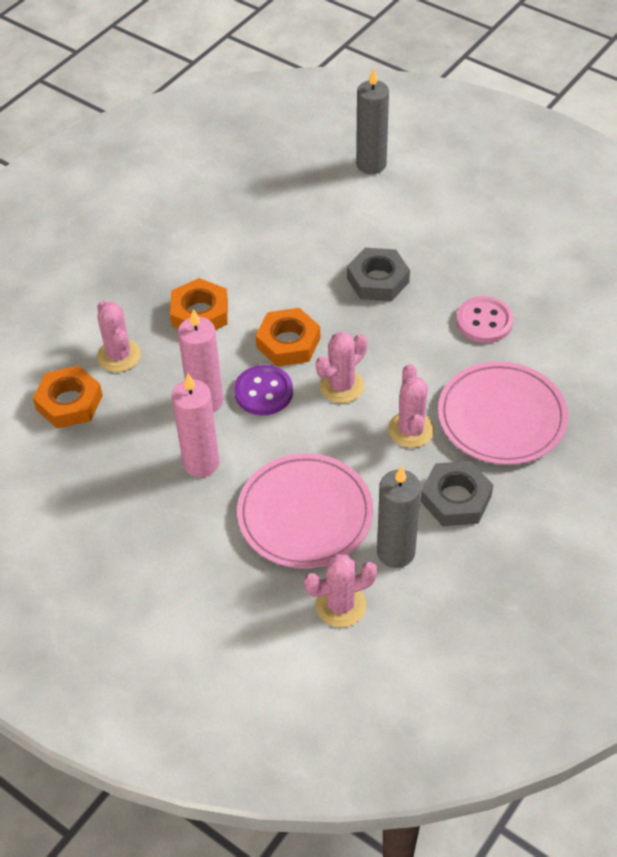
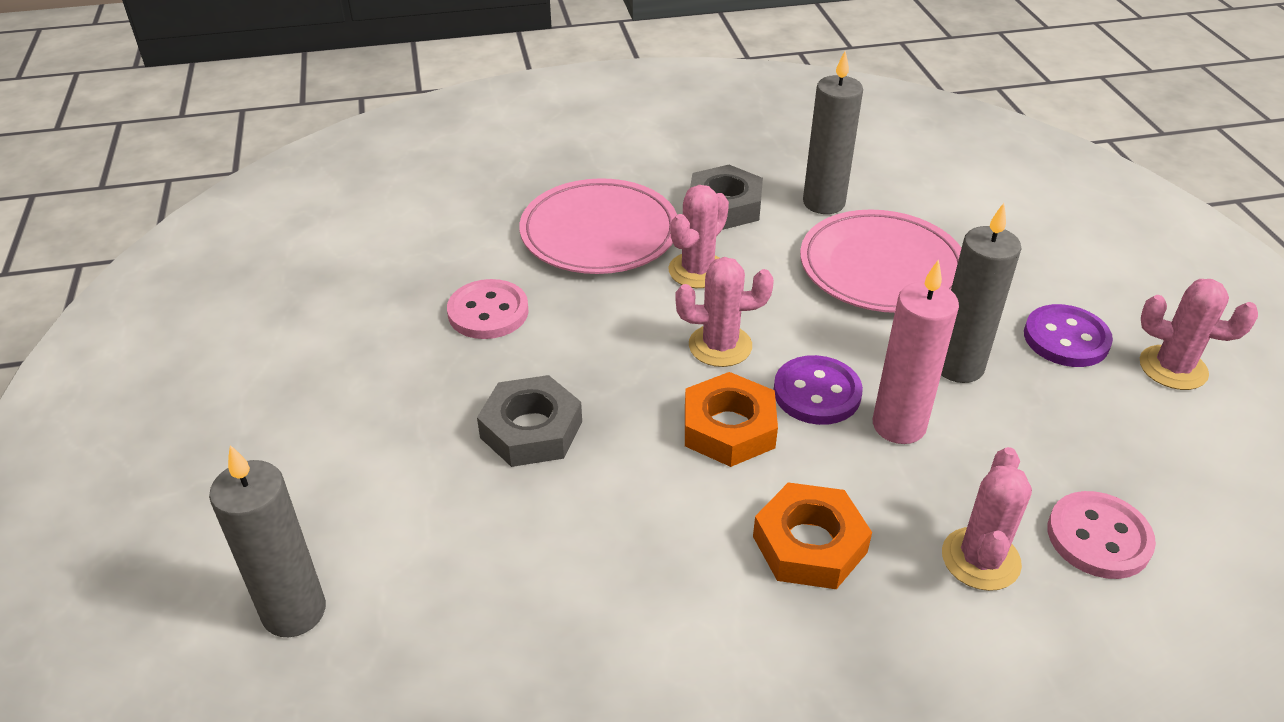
camera: 140 degrees left, 10 degrees down
orange nut [33,366,103,429] -> pink button [1047,491,1156,579]
pink candle [172,374,219,477] -> grey candle [941,203,1022,383]
pink cactus [304,554,377,627] -> pink cactus moved to [1140,279,1258,390]
none -> purple button [1024,304,1113,367]

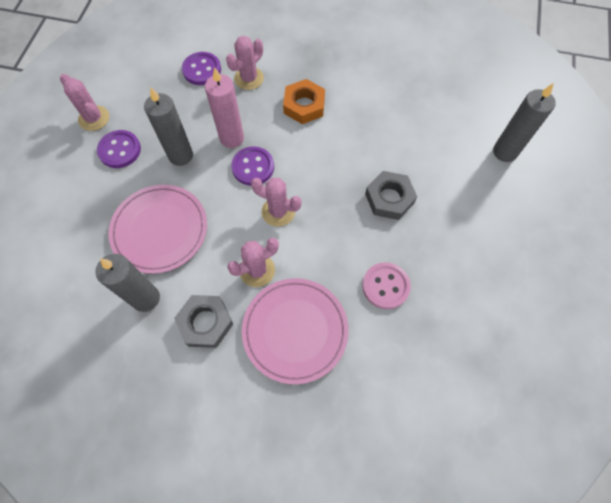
camera: 155 degrees left, 25 degrees up
orange nut [685,372,778,467] -> none
pink button [1047,491,1156,579] -> purple button [182,52,221,85]

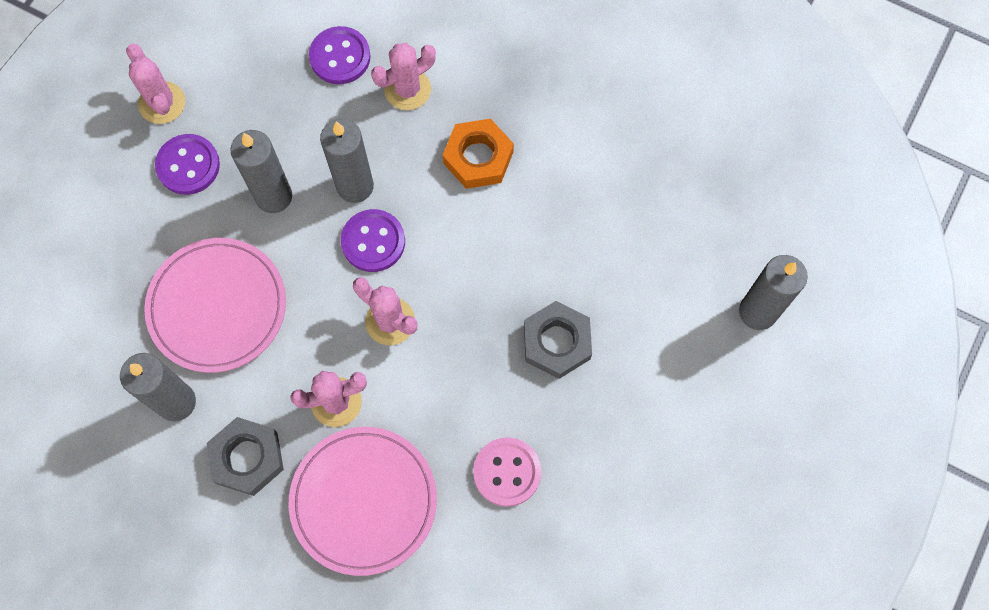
camera: 15 degrees right, 5 degrees up
pink candle [205,67,244,148] -> grey candle [320,119,374,203]

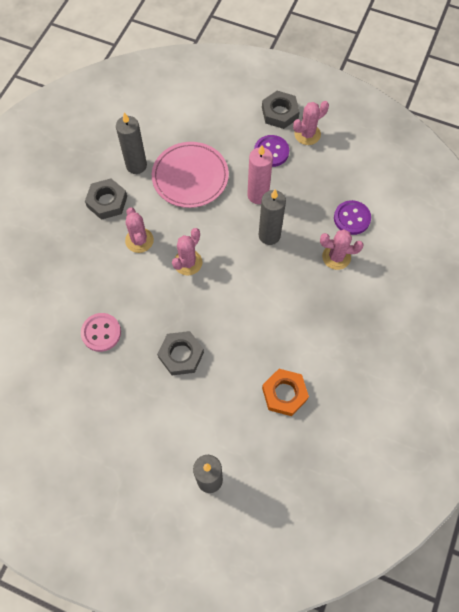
camera: 85 degrees right, 5 degrees down
grey candle [230,130,292,213] -> pink candle [247,145,273,204]
pink plate [288,427,437,576] -> none
purple button [341,209,405,272] -> none
pink cactus [371,43,436,110] -> pink cactus turned 45 degrees counterclockwise [320,229,363,270]
orange nut [443,118,514,189] -> orange nut moved to [262,369,309,416]
none -> grey nut [262,91,300,129]

